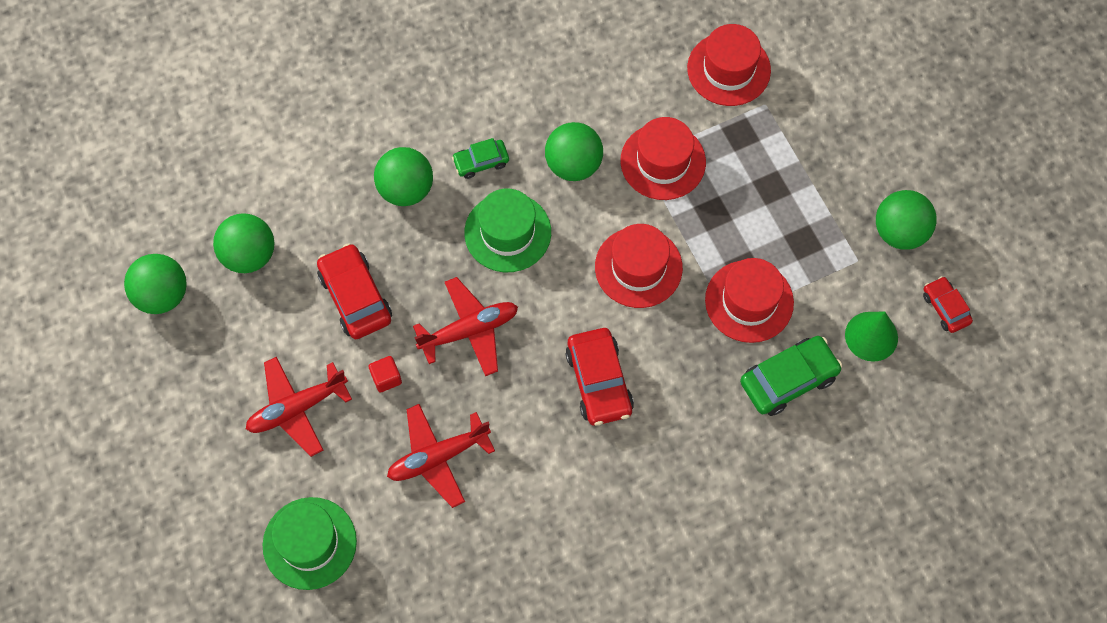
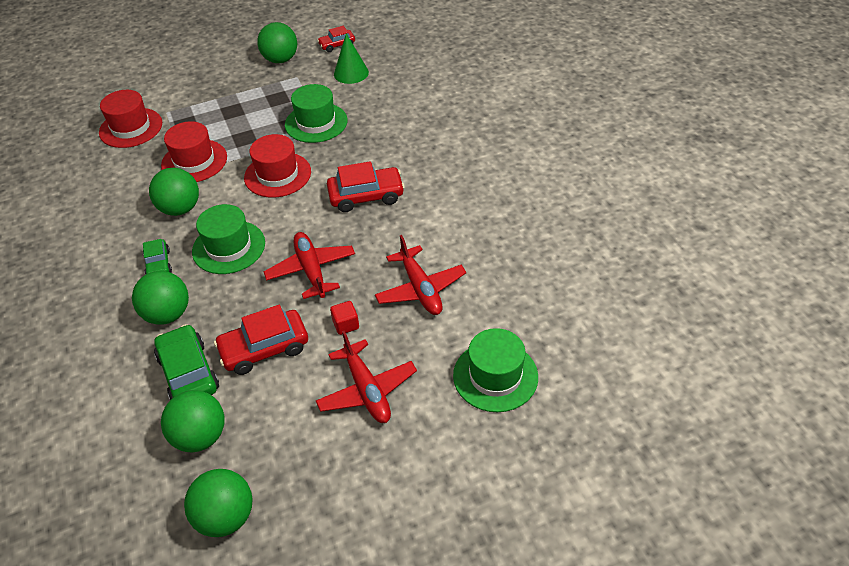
camera: 85 degrees left, 20 degrees down
red hat [705,258,794,343] -> green hat [285,84,348,143]
green car [740,336,842,416] -> green car moved to [154,324,219,400]

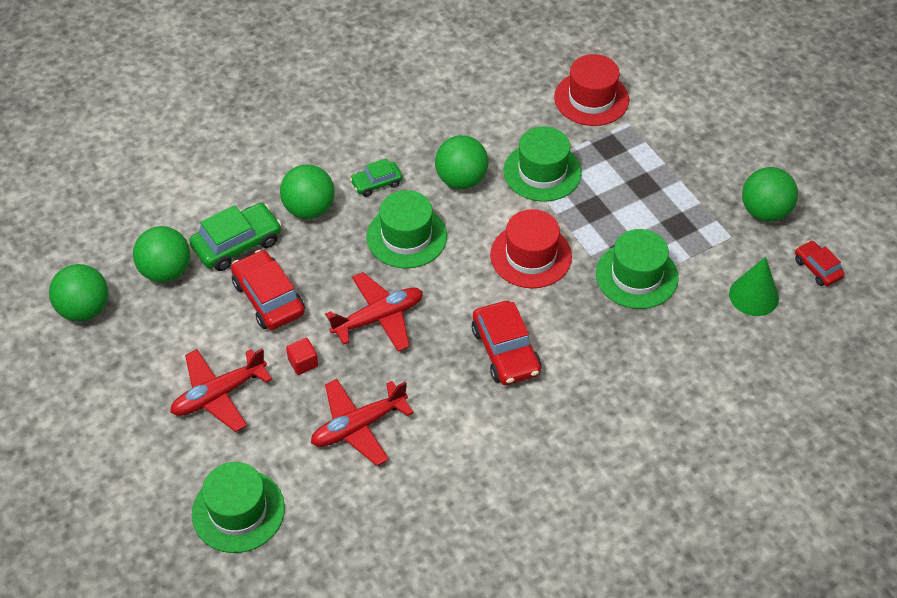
camera: 80 degrees right, 5 degrees up
red hat [161,121,227,182] -> green hat [503,126,582,202]

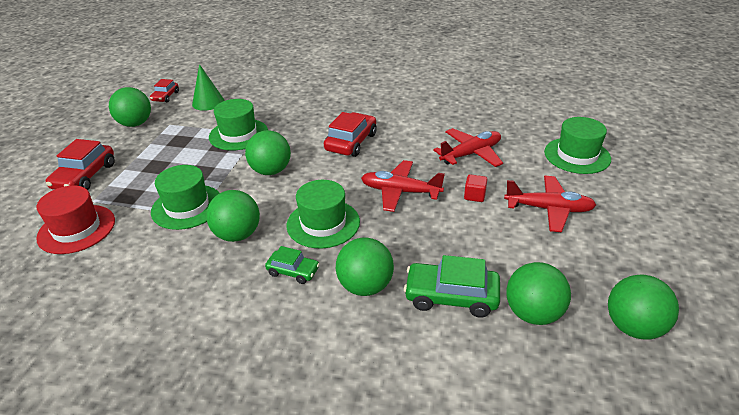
camera: 135 degrees left, 15 degrees down
red car [231,250,305,330] -> red car moved to [46,139,115,190]
red plane [311,379,414,466] -> red plane turned 45 degrees counterclockwise [433,128,503,167]
red hat [490,209,572,288] -> green ball [245,130,291,175]

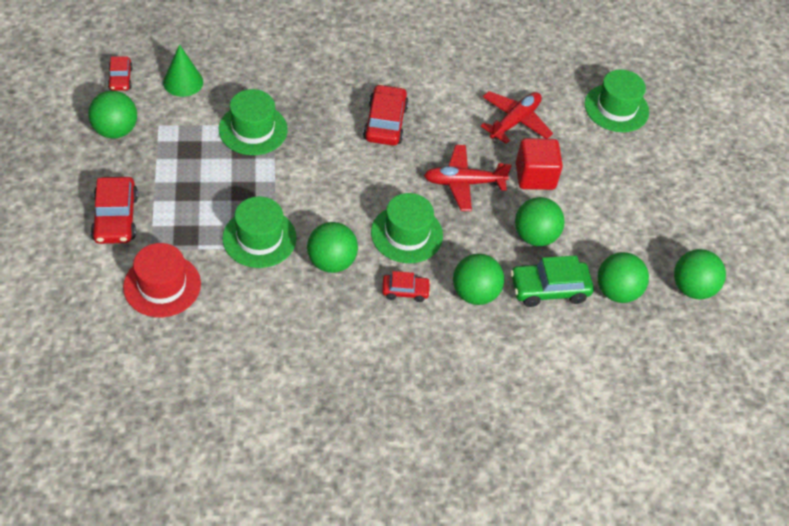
camera: 25 degrees left, 15 degrees up
green ball [245,130,291,175] -> green ball moved to [515,197,565,246]
green car [265,246,320,284] -> red car [382,271,431,302]
red cube [464,174,488,202] -> red cube [516,138,563,190], size x1.96
red plane [504,176,596,232] -> none

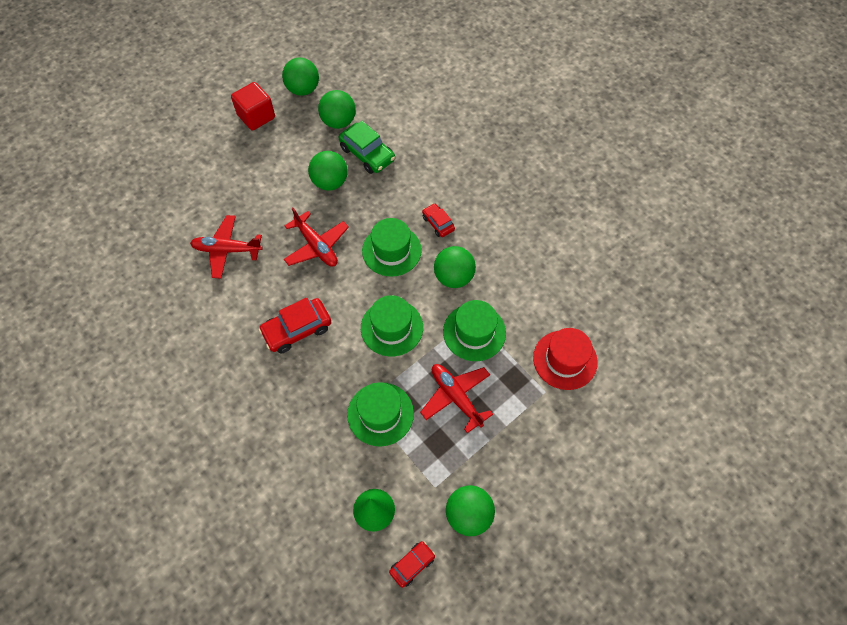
camera: 120 degrees left, 10 degrees up
red car [91,177,138,244] -> none
green ball [453,254,504,305] -> none
red cube [516,138,563,190] -> red cube moved to [231,82,275,130]
green hat [585,70,649,132] -> green hat moved to [361,295,423,356]
none -> red plane [420,364,493,433]

